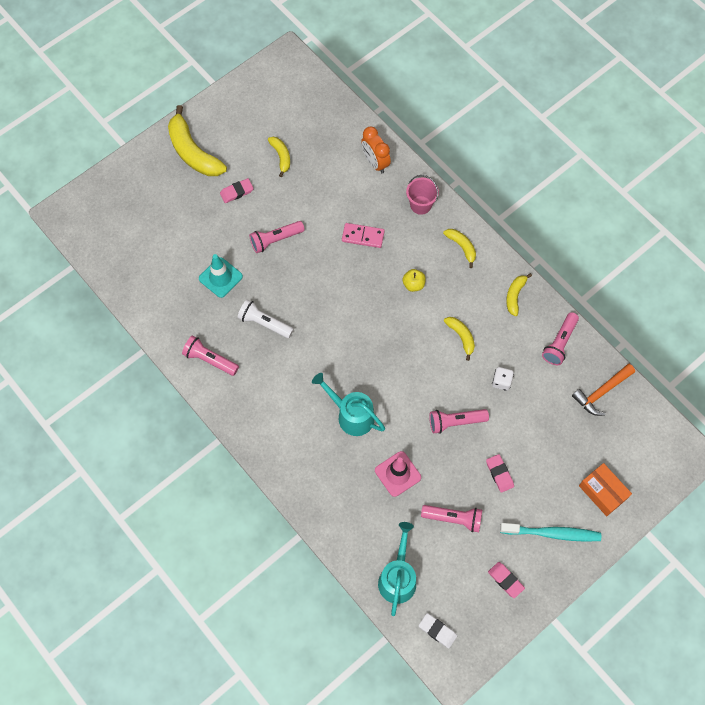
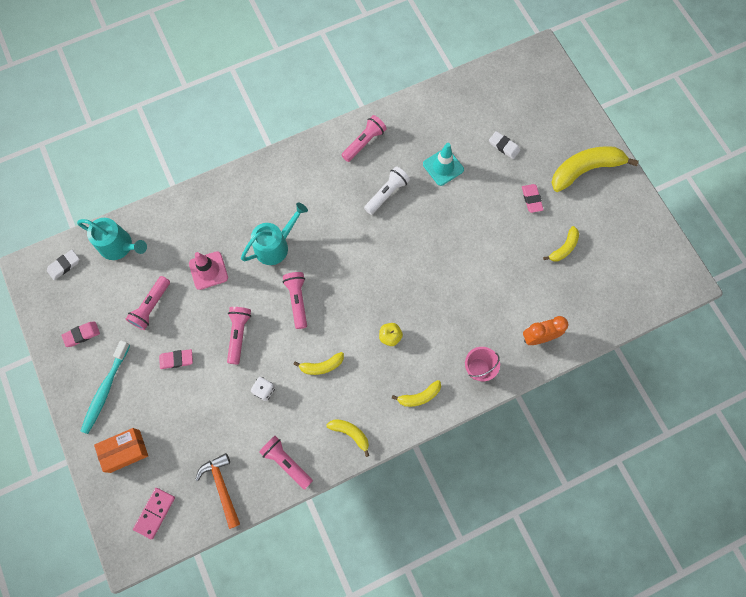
camera: 105 degrees right, 5 degrees up
pink flashlight [249,221,305,253] -> pink flashlight moved to [283,272,307,329]
yellow banana [268,136,290,177] -> yellow banana turned 45 degrees counterclockwise [543,226,579,261]
pink domino [342,223,385,248] -> pink domino moved to [133,488,175,539]
none -> white eraser [489,131,520,159]

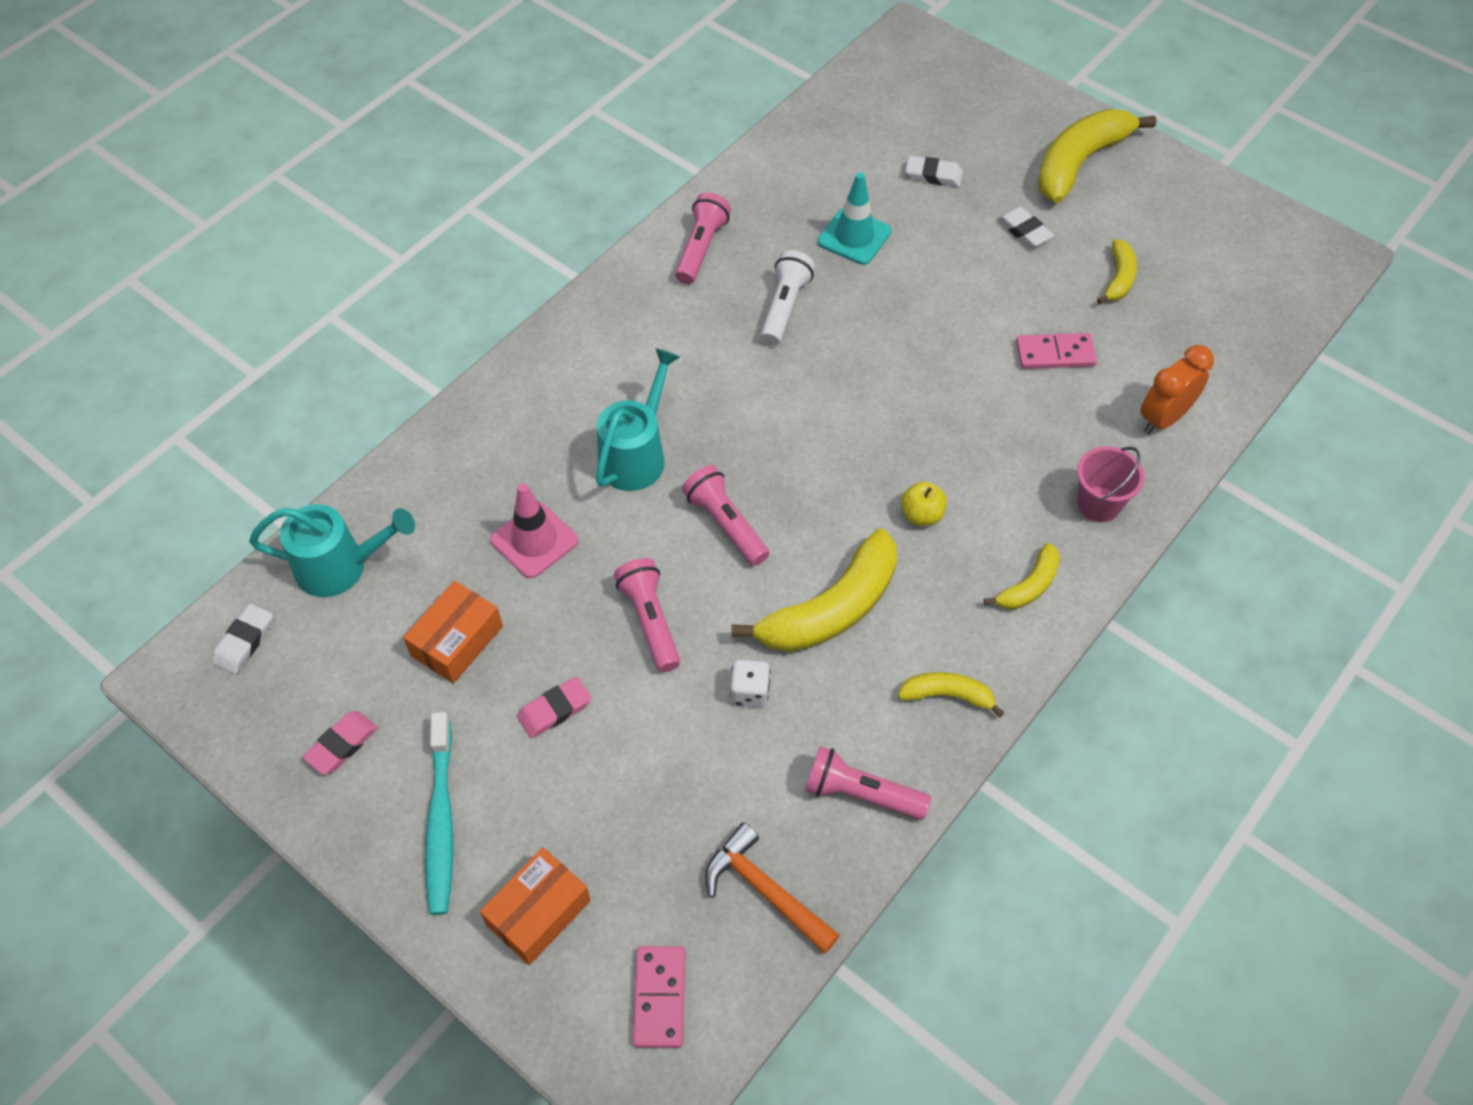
camera: 25 degrees left, 15 degrees down
pink flashlight [126,276,170,330] -> orange box [403,581,503,684]
yellow banana [293,352,344,375] -> yellow banana [731,529,897,652], size x1.94
pink eraser [522,184,544,213] -> white eraser [997,206,1054,248]
none -> pink domino [1016,333,1097,369]

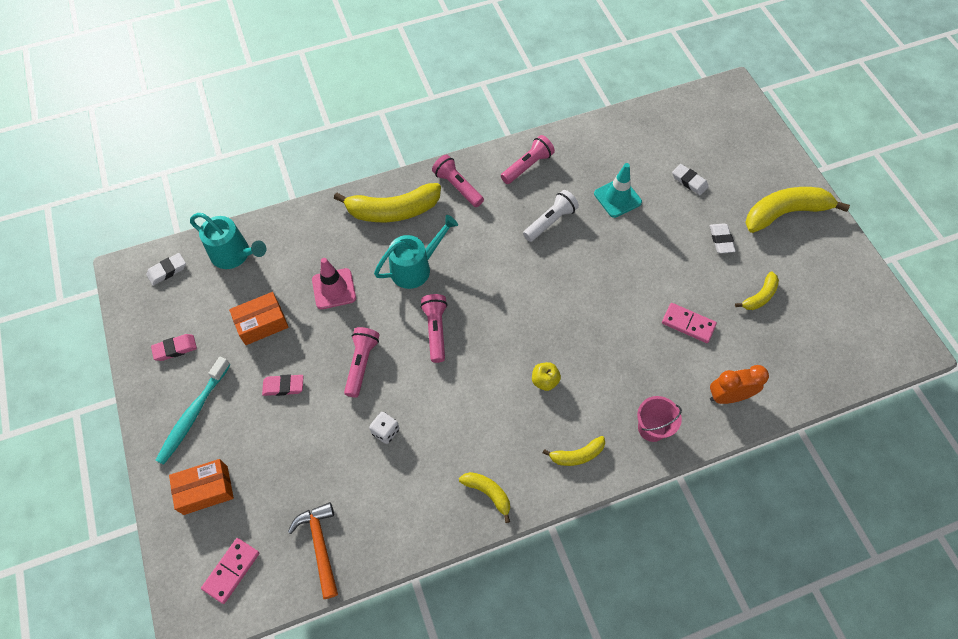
camera: 30 degrees right, 5 degrees up
yellow banana [731,529,897,652] -> yellow banana moved to [334,183,441,222]
pink flashlight [805,746,931,820] -> pink flashlight moved to [432,155,484,207]

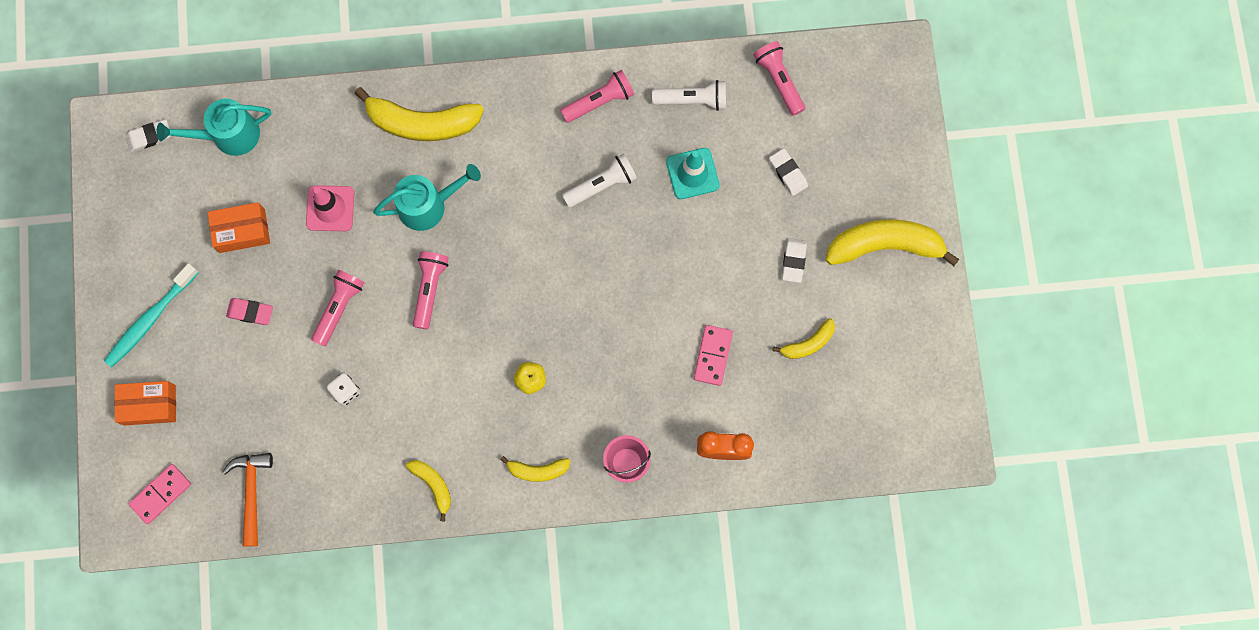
camera: 15 degrees right, 15 degrees up
pink eraser [151,334,197,361] -> none
turquoise watering can [190,213,266,269] -> turquoise watering can turned 120 degrees clockwise [156,99,271,156]
pink flashlight [432,155,484,207] -> pink flashlight moved to [753,41,805,116]
pink domino [662,303,717,343] -> pink domino turned 60 degrees clockwise [694,325,733,386]
none -> white flashlight [652,80,726,111]

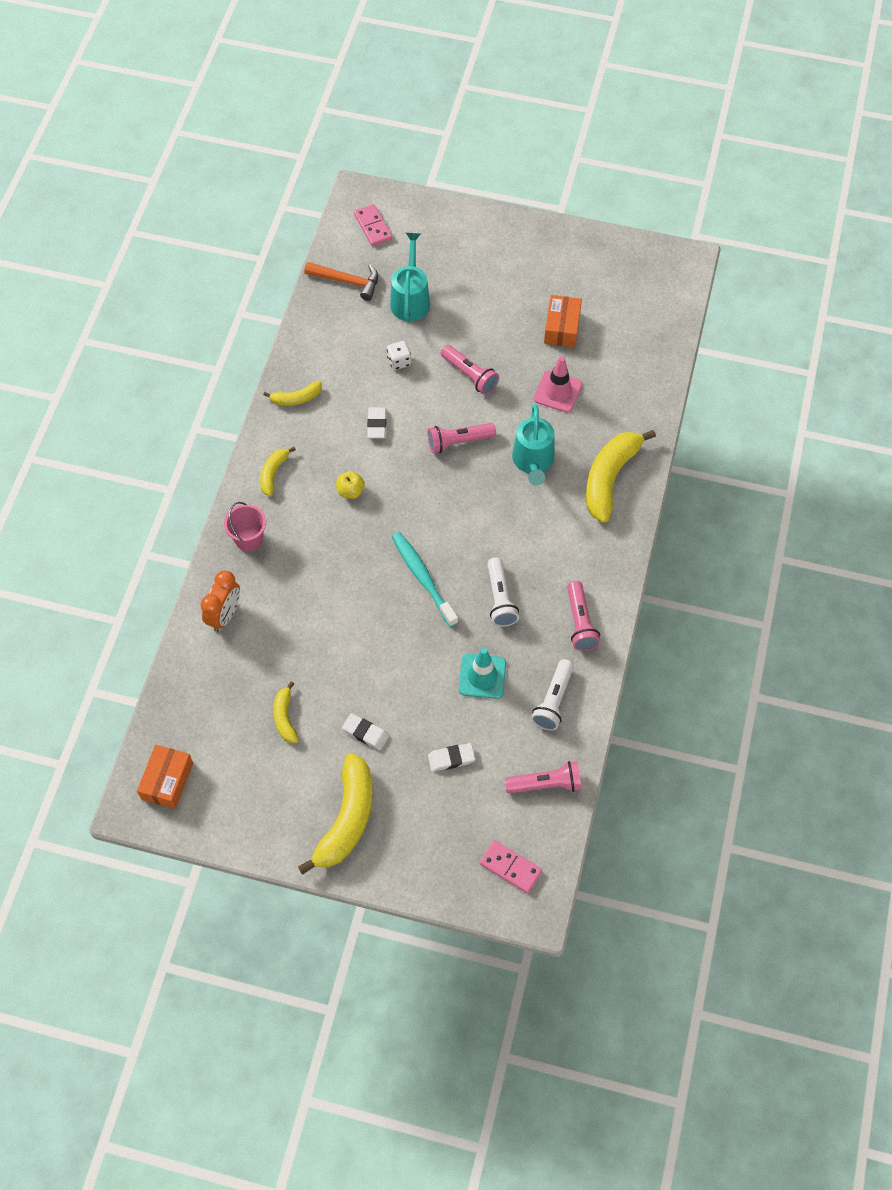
camera: 110 degrees right, 15 degrees down
turquoise toothbrush [104,263,199,367] -> turquoise toothbrush moved to [392,532,458,627]
orange box [114,381,176,426] -> orange box moved to [137,745,193,809]
white eraser [126,119,171,152] -> white eraser moved to [367,407,386,438]
turquoise watering can [156,99,271,156] -> turquoise watering can moved to [390,233,430,321]
pink eraser [226,298,273,325] -> none
pink flashlight [413,251,449,329] -> pink flashlight turned 135 degrees clockwise [428,423,496,453]
pink domino [694,325,733,386] -> pink domino moved to [480,840,542,893]

